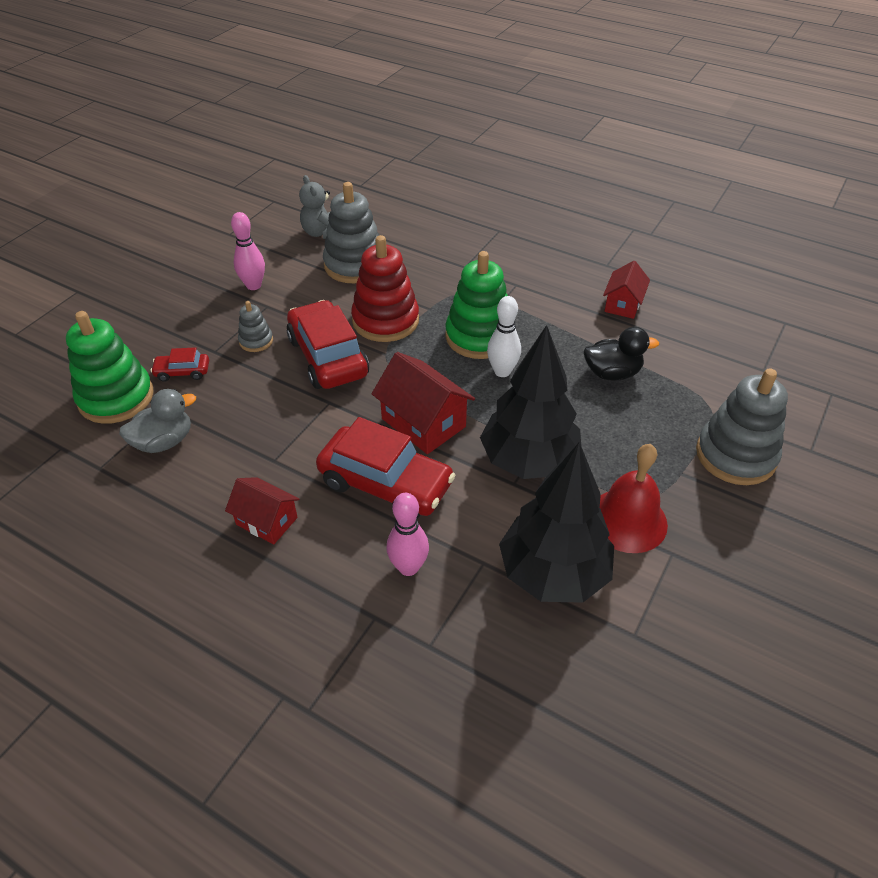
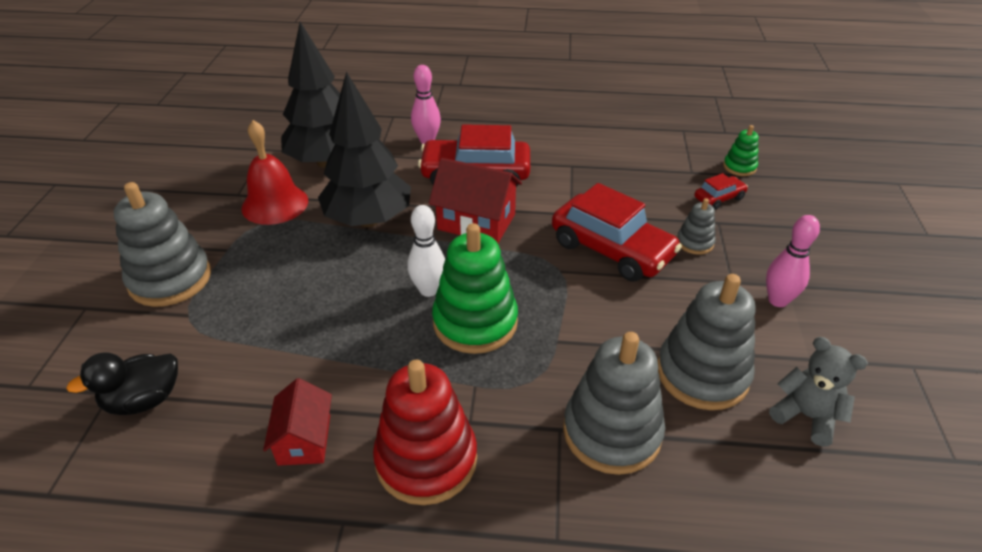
camera: 155 degrees right, 5 degrees down
green stacking toy [66,311,154,424] -> green stacking toy [723,125,759,176], size x0.49
grey duck [119,389,196,453] -> none
red house [225,477,299,544] -> none
red stacking toy [351,235,419,342] -> red stacking toy moved to [373,360,477,505]
black duck [584,327,659,381] -> black duck moved to [66,353,178,415]
none -> grey stacking toy [563,332,665,475]

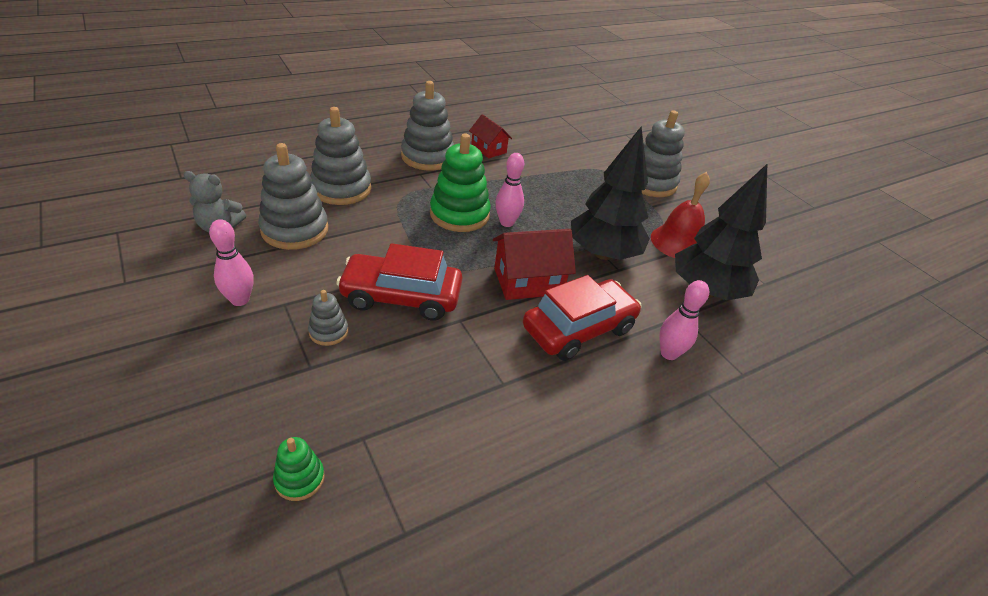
camera: 140 degrees right, 0 degrees up
black duck [66,353,178,415] -> none
red stacking toy [373,360,477,505] -> grey stacking toy [401,81,454,171]
white bowling pin [408,205,445,297] -> pink bowling pin [496,153,524,227]
red car [694,173,748,210] -> none

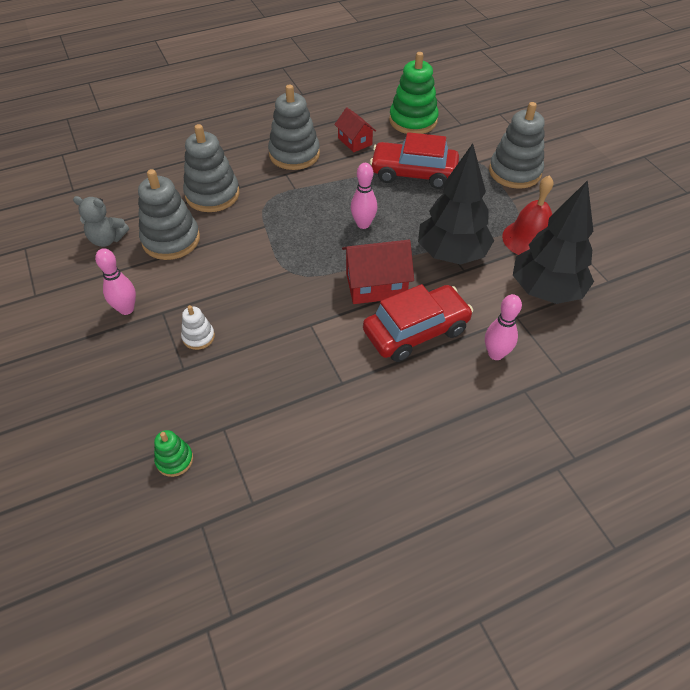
camera: 10 degrees right, 10 degrees up
grey stacking toy [308,290,348,346] -> white stacking toy [181,305,215,350]
red car [336,243,462,321] -> red car moved to [370,132,459,189]
green stacking toy [430,133,491,232] -> green stacking toy moved to [389,52,439,134]

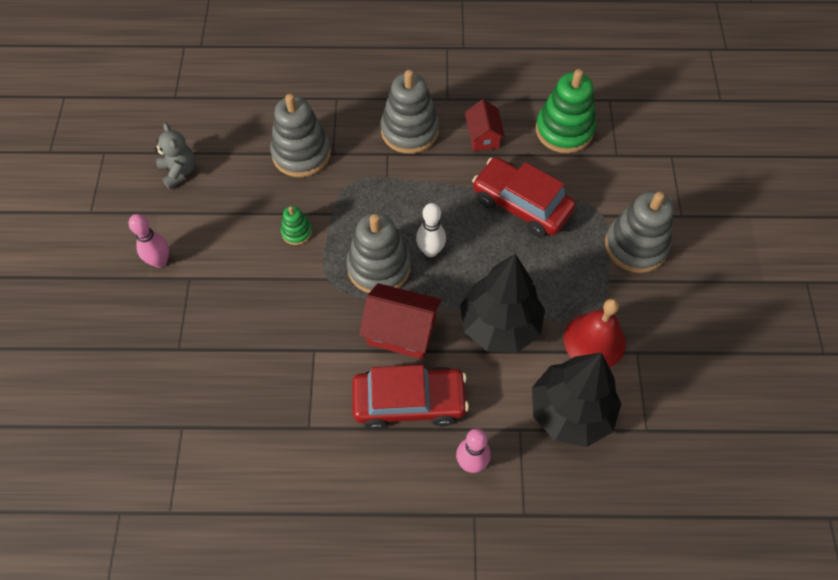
camera: 25 degrees right, 10 degrees up
grey teddy bear [73,196,129,247] -> grey teddy bear turned 150 degrees counterclockwise [154,123,196,189]
grey stacking toy [138,169,200,260] -> grey stacking toy moved to [346,213,411,293]
green stacking toy [154,430,193,477] -> green stacking toy moved to [281,206,312,245]
white stacking toy [181,305,215,350] -> none
pink bowling pin [351,163,377,229] -> white bowling pin [416,203,446,257]

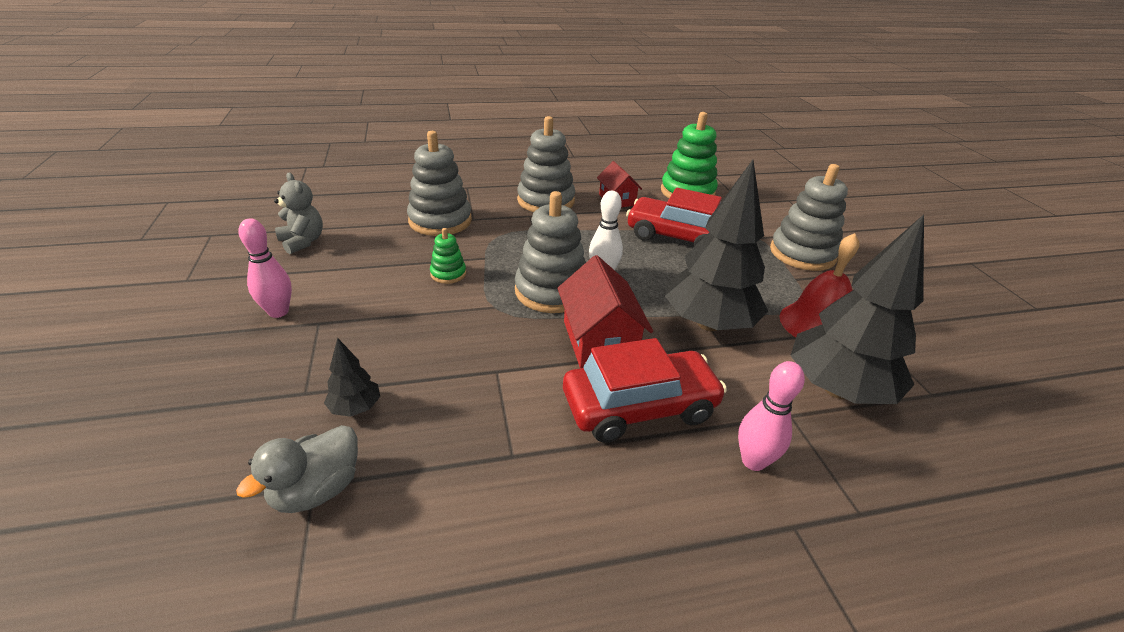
camera: 15 degrees left, 25 degrees down
red house [359,283,442,359] -> red house turned 75 degrees clockwise [557,255,653,368]
none -> grey duck [236,425,358,513]
none -> black tree [324,338,380,417]

